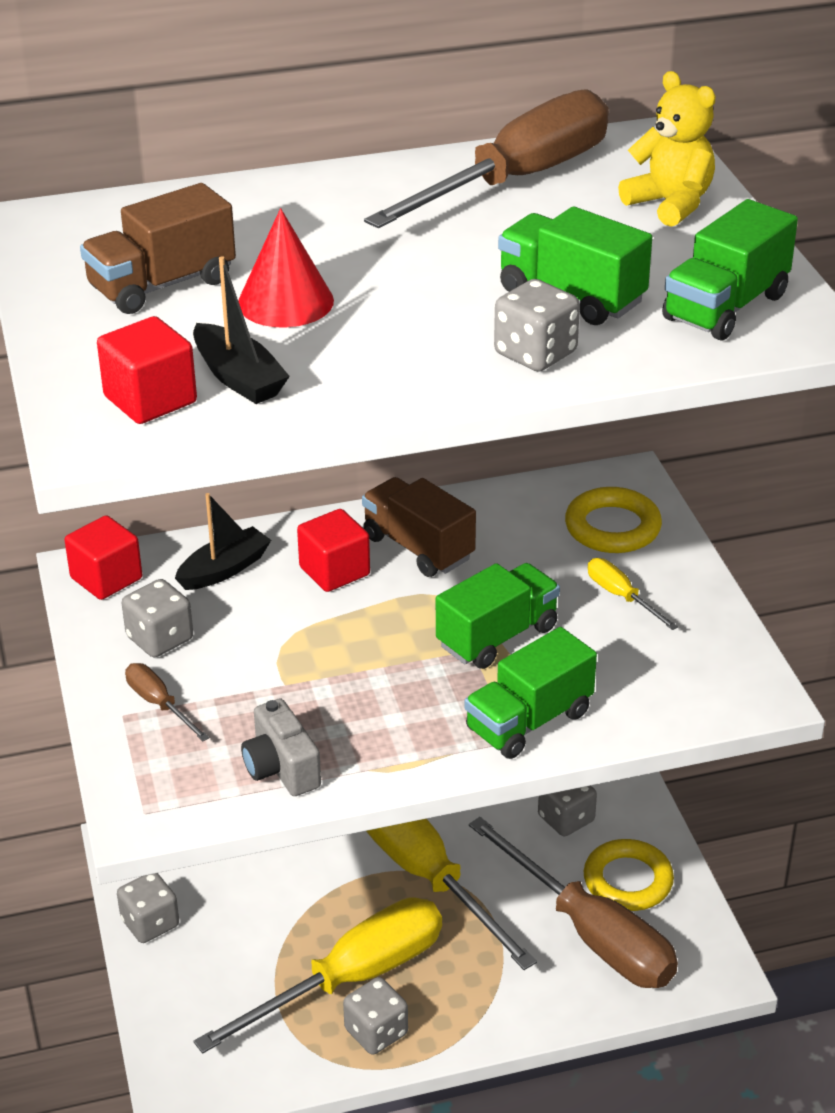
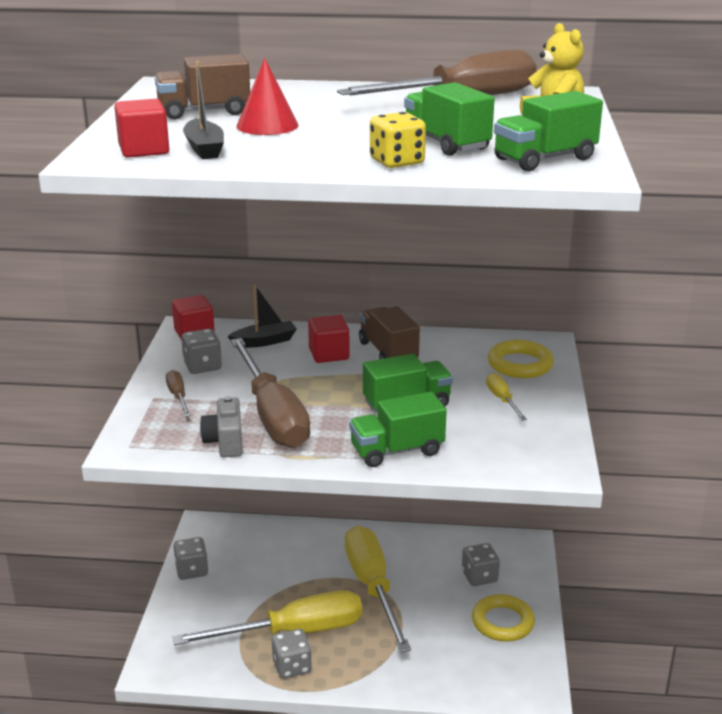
camera: 20 degrees right, 10 degrees down
brown screwdriver [469,817,678,988] -> brown screwdriver moved to [231,338,310,448]
grey dice [494,279,580,372] -> yellow dice [370,112,426,168]

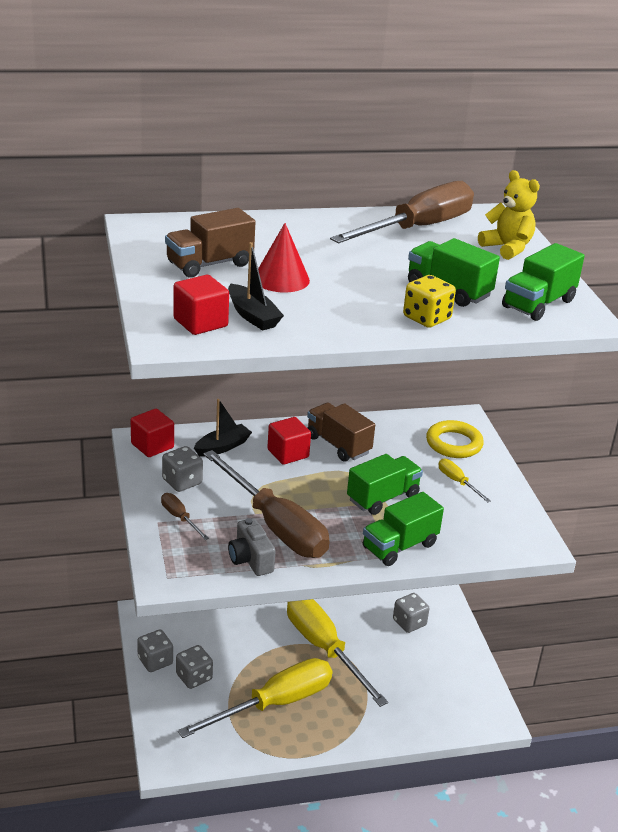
camera: 20 degrees left, 5 degrees up
grey dice [272,629,312,678] -> grey dice moved to [176,645,213,689]
yellow ring [472,594,535,642] -> none

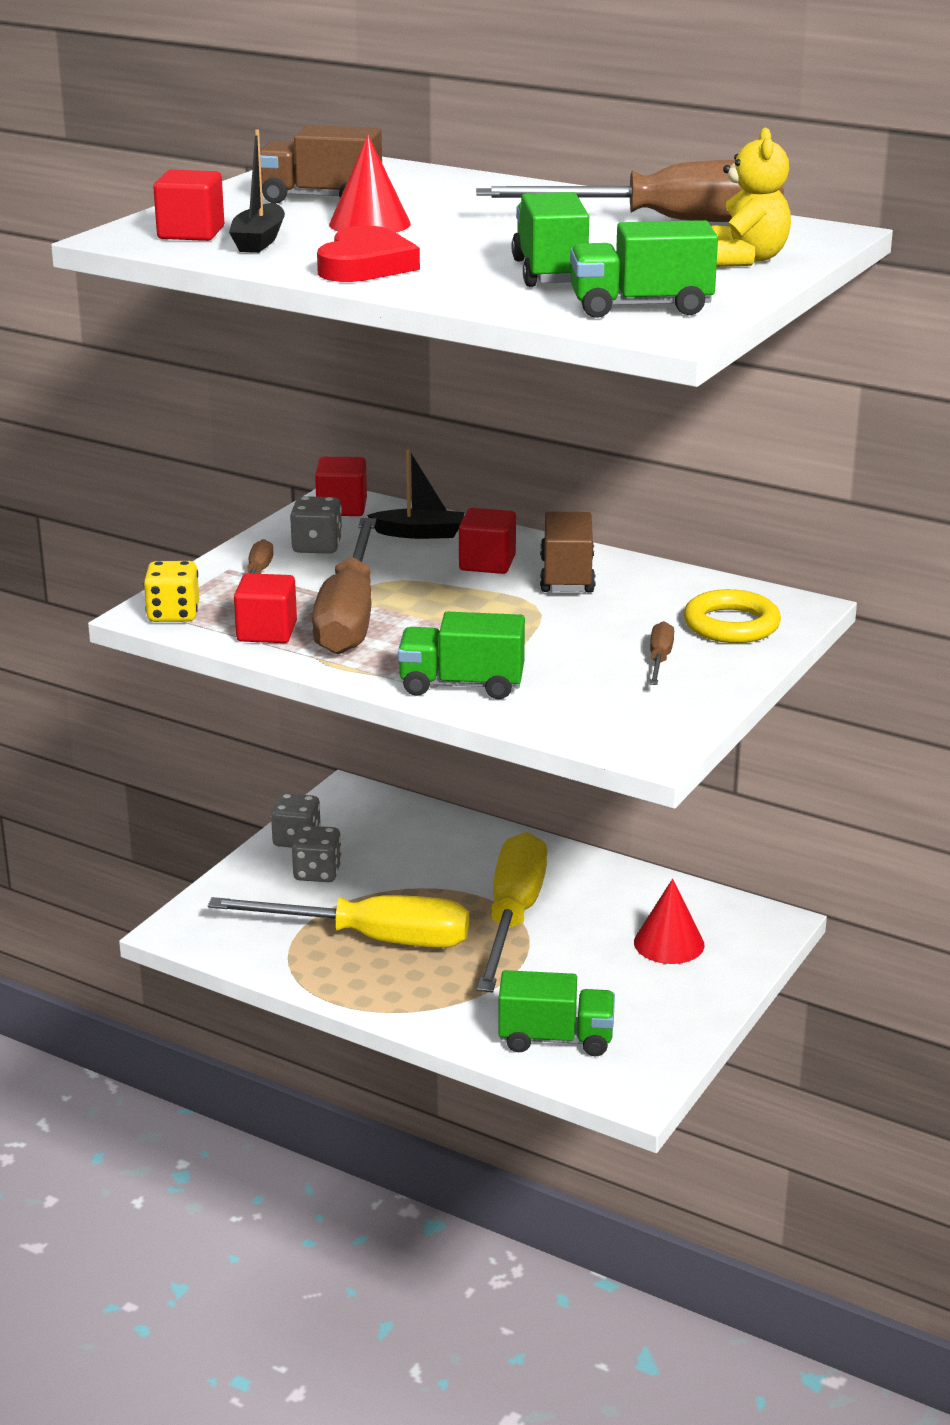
camera: 45 degrees right, 5 degrees down
grey camera [228,518,276,576] -> red cube [234,573,297,643]
green truck [347,454,423,515] -> green truck moved to [498,970,615,1056]
grey dice [393,593,430,633] -> red cone [634,879,705,964]
yellow dice [403,275,456,328] -> yellow dice moved to [144,561,199,622]
yellow screwdriver [439,458,491,503] -> brown screwdriver [650,621,674,685]
none -> red heart [317,226,420,282]

